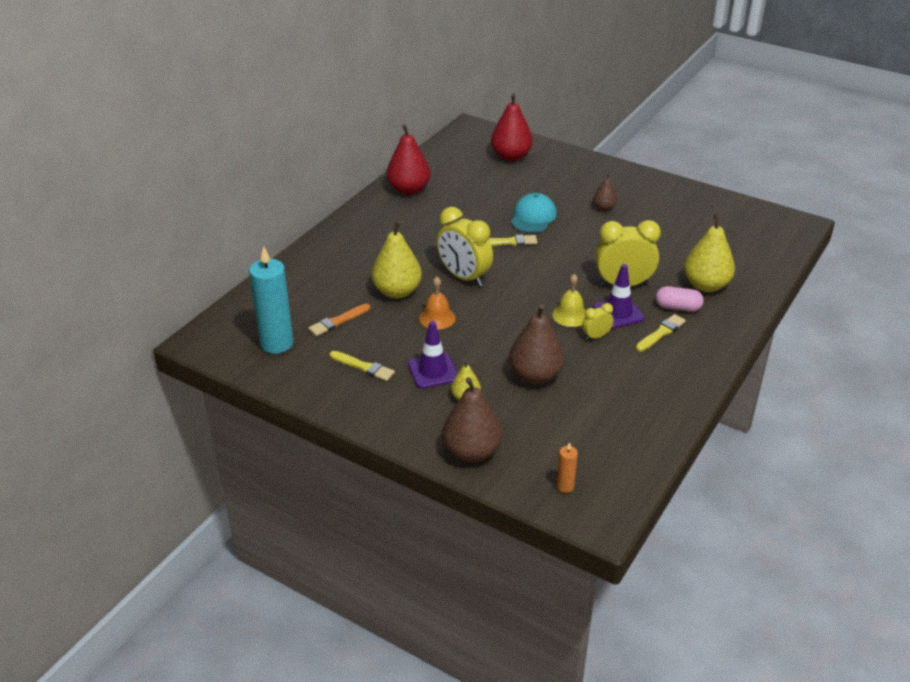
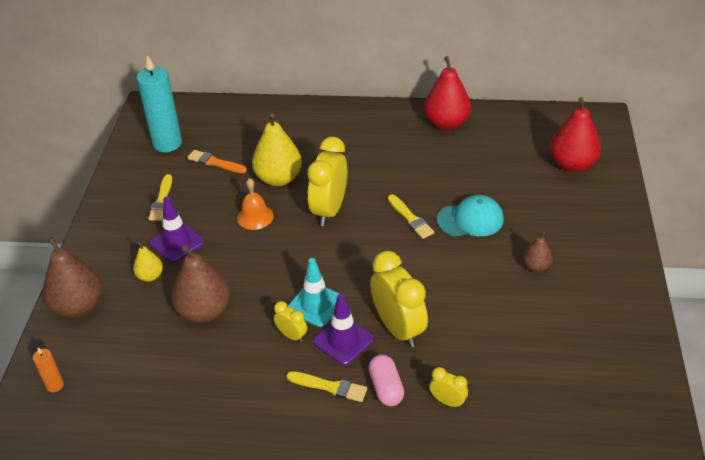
camera: 65 degrees right, 5 degrees up
yellow bell [552,274,586,327] -> turquoise traffic cone [287,258,340,327]
yellow pear [684,213,735,292] -> yellow clock [429,367,468,408]

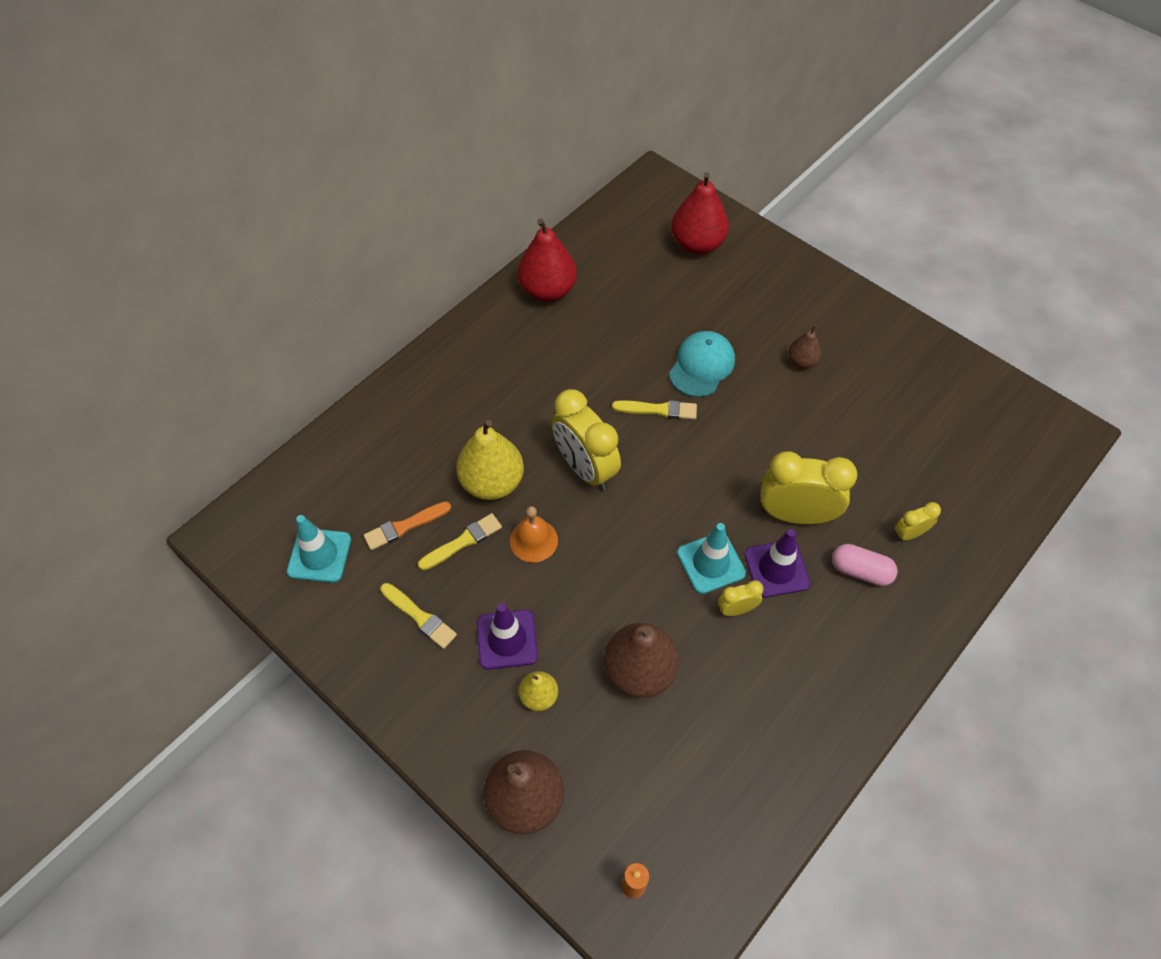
camera: 55 degrees left, 15 degrees up
turquoise candle [137,55,182,152] -> turquoise traffic cone [287,515,351,583]
yellow brush [286,371,367,402] -> yellow brush moved to [418,513,502,570]

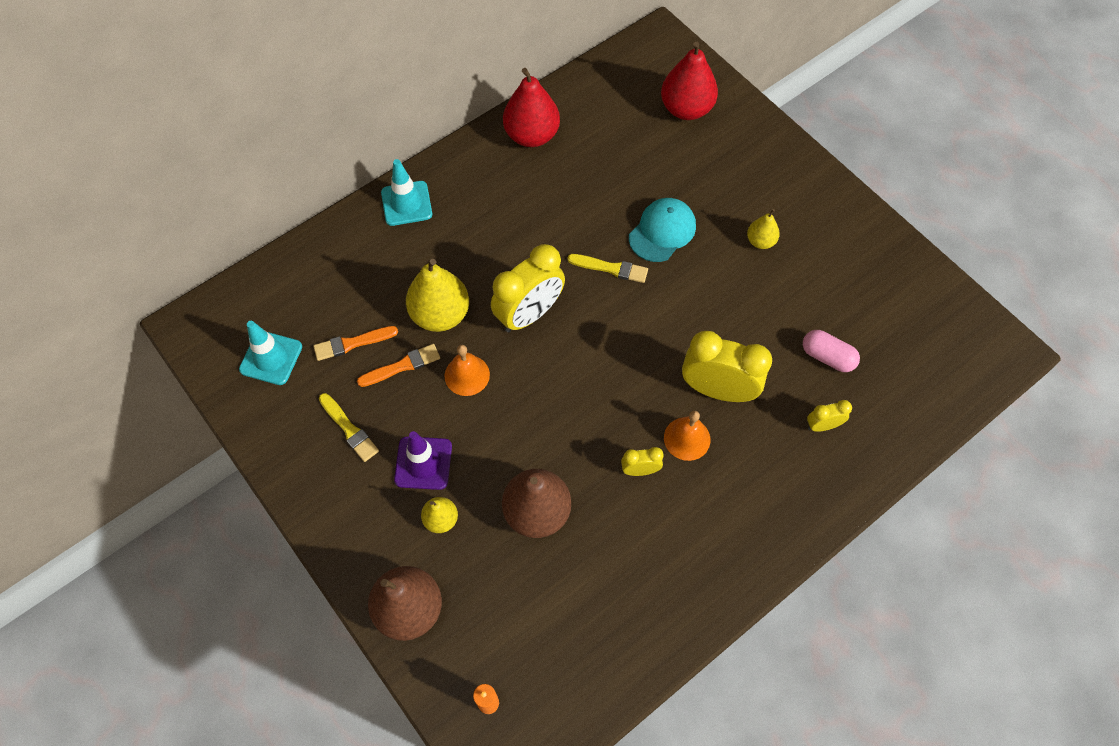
camera: 10 degrees right, 5 degrees up
yellow brush [418,513,502,570] -> orange brush [357,344,440,387]
yellow clock [551,389,621,490] -> yellow clock turned 105 degrees counterclockwise [491,244,565,332]
turquoise traffic cone [677,523,746,594] -> turquoise traffic cone moved to [381,159,432,226]
purple traffic cone [744,529,810,598] -> orange bell [664,411,710,461]
brown pear [788,325,822,369] -> yellow pear [747,209,780,249]
pink capsule [832,544,898,586] -> pink capsule moved to [803,330,860,372]

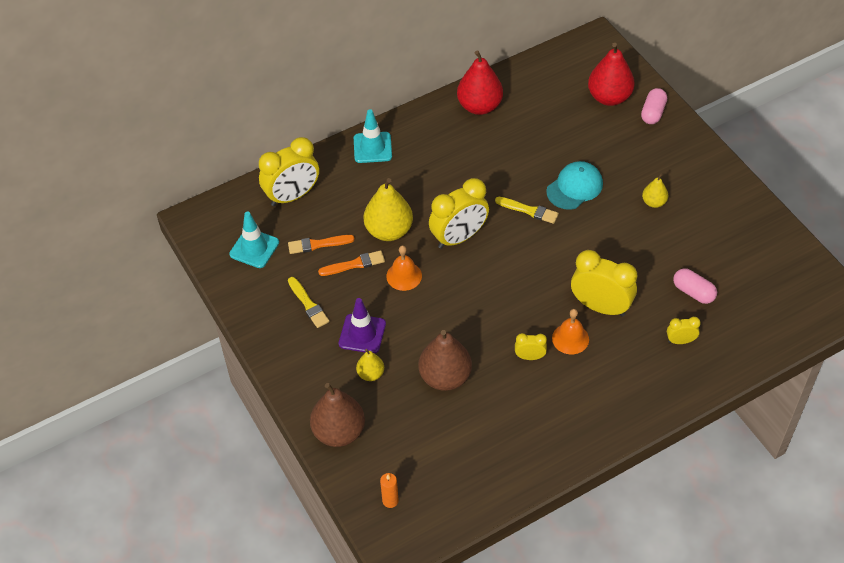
camera: 10 degrees right, 10 degrees down
none -> yellow clock [259,137,319,206]
none -> pink capsule [641,88,667,124]

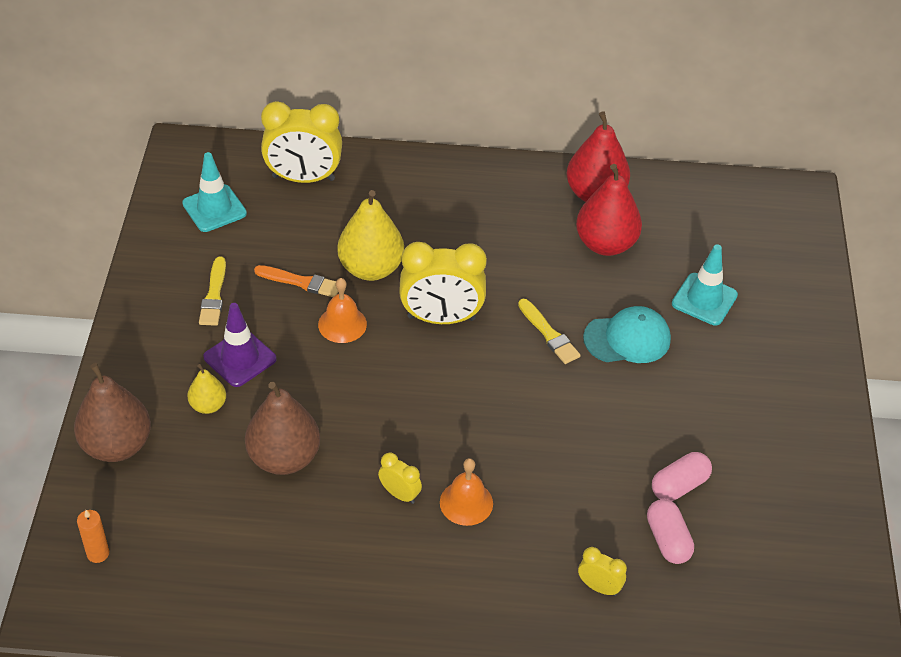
camera: 30 degrees right, 5 degrees down
orange brush [288,235,355,254] -> none
turquoise traffic cone [354,109,392,163] -> turquoise traffic cone moved to [672,244,738,326]
yellow clock [571,250,637,316] -> none
red pear [588,43,635,106] -> red pear moved to [576,164,642,256]
pink capsule [641,88,667,124] -> pink capsule moved to [652,452,712,501]
yellow pear [642,174,668,208] -> none

